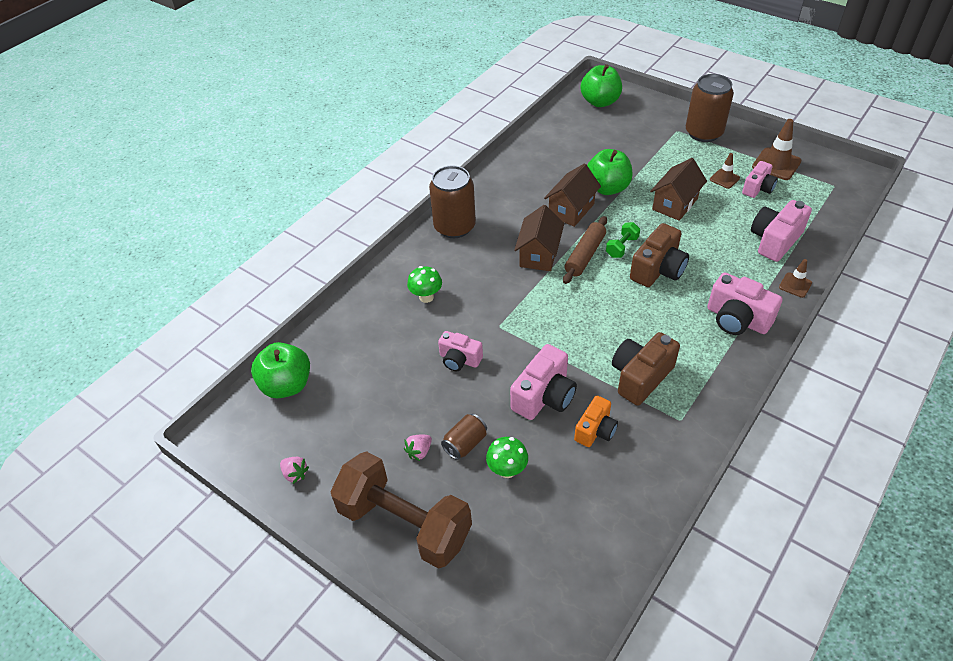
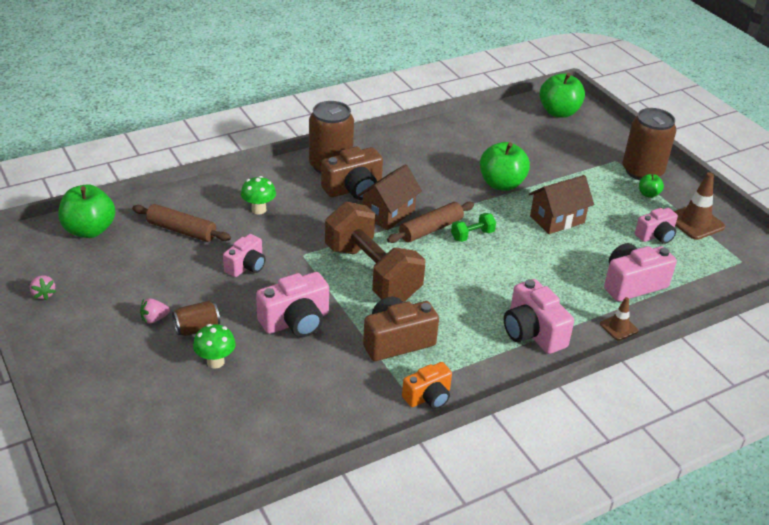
camera: 20 degrees right, 10 degrees down
brown dumbbell [330,451,472,569] -> brown dumbbell moved to [325,202,426,302]
pink camera [438,331,483,371] -> pink camera turned 105 degrees counterclockwise [223,234,266,277]
brown house [544,163,601,227] -> none
orange camera [574,396,618,447] -> orange camera moved to [402,362,452,409]
brown camera [630,223,689,287] -> brown camera moved to [321,146,383,200]
brown traffic cone [710,153,740,189] -> none
none -> brown rolling pin [132,204,231,242]
none -> green apple [639,174,664,198]

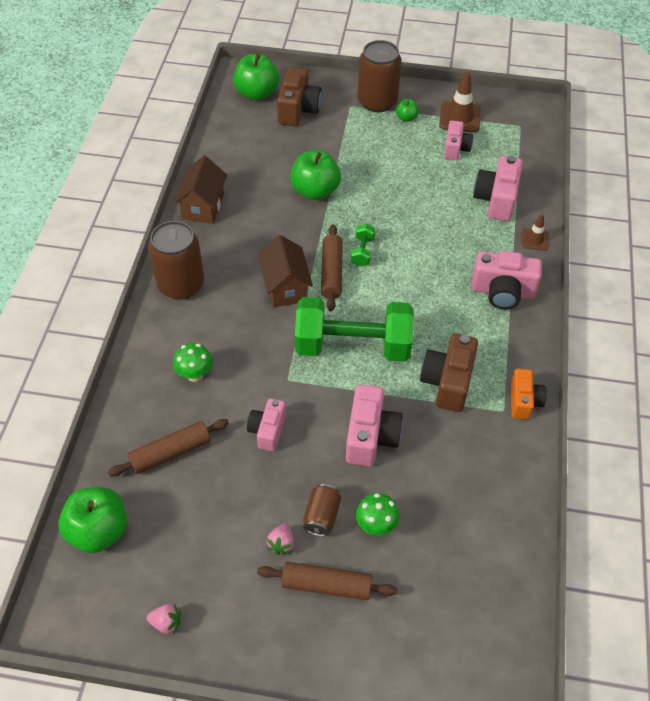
camera: 50 degrees left, 15 degrees up
pink camera [223,234,266,277] -> pink camera turned 150 degrees counterclockwise [247,398,286,451]
brown camera [321,146,383,200] -> brown camera moved to [277,67,322,126]
brown dumbbell [325,202,426,302] -> green dumbbell [295,297,414,362]
brown house [529,175,594,234] -> brown house moved to [174,156,227,224]
none -> brown rolling pin [257,562,397,600]

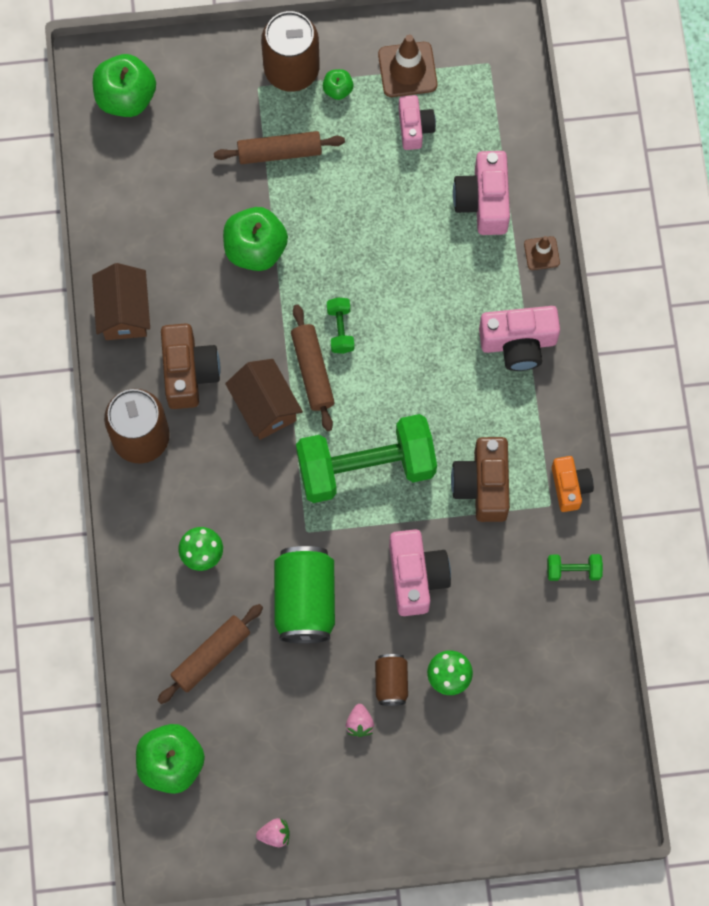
camera: 15 degrees left, 20 degrees up
pink camera [247,398,286,451] -> green can [274,546,335,644]
brown rolling pin [257,562,397,600] -> brown rolling pin moved to [214,131,345,164]
brown camera [277,67,322,126] -> brown camera moved to [161,323,221,409]
none -> green dumbbell [547,554,603,581]

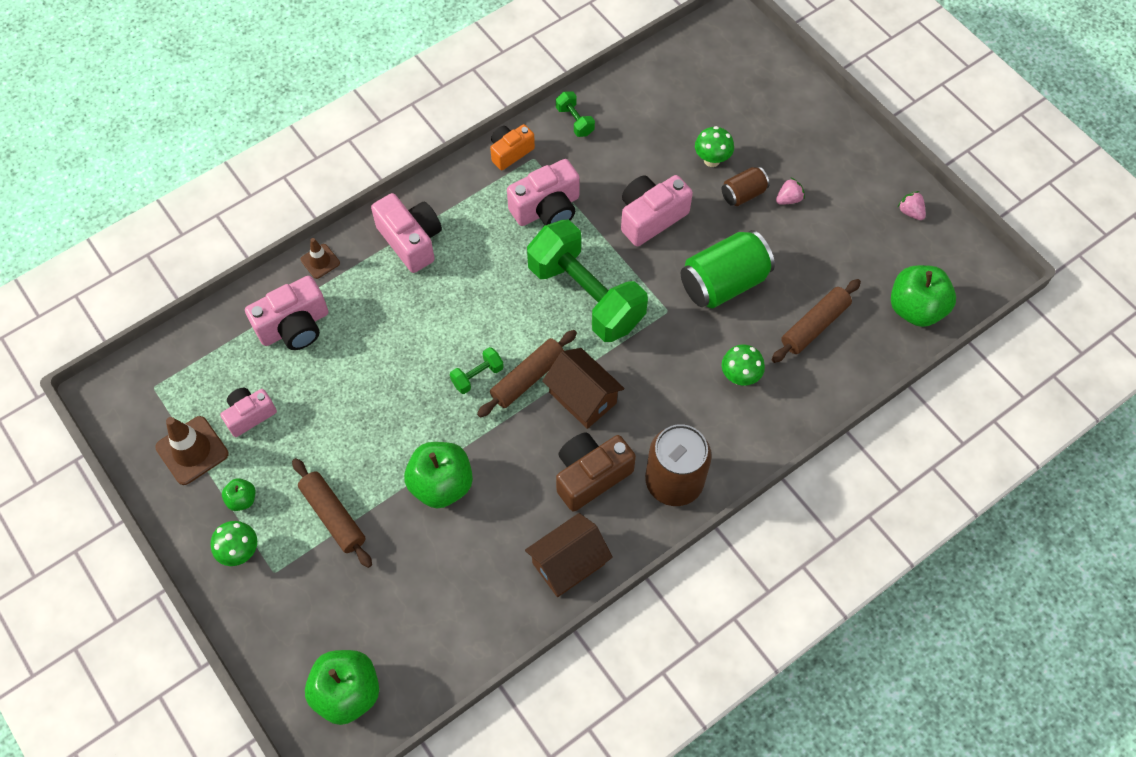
camera: 120 degrees left, 10 degrees down
brown rolling pin [157,604,263,704] -> brown rolling pin turned 60 degrees counterclockwise [772,279,861,363]
brown house [225,359,303,440] -> brown house turned 75 degrees counterclockwise [542,348,625,429]
brown can [261,11,320,92] -> green mushroom [210,521,257,566]
brown camera [451,437,510,522] -> pink camera [507,159,580,226]

